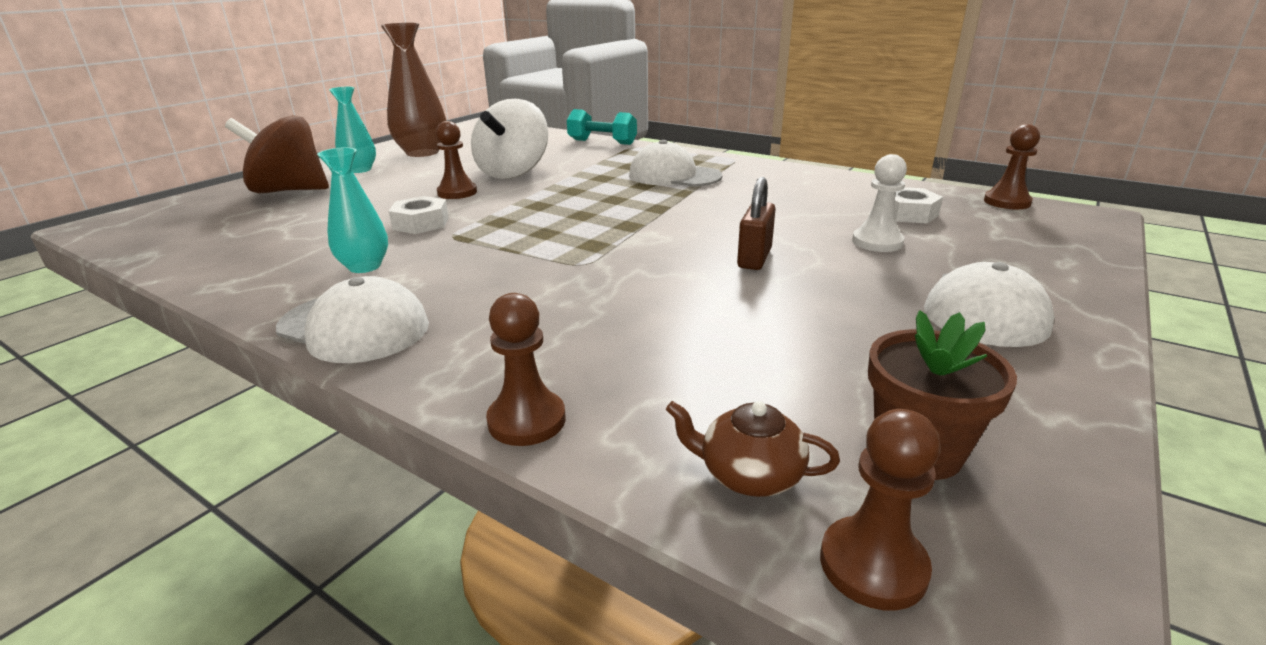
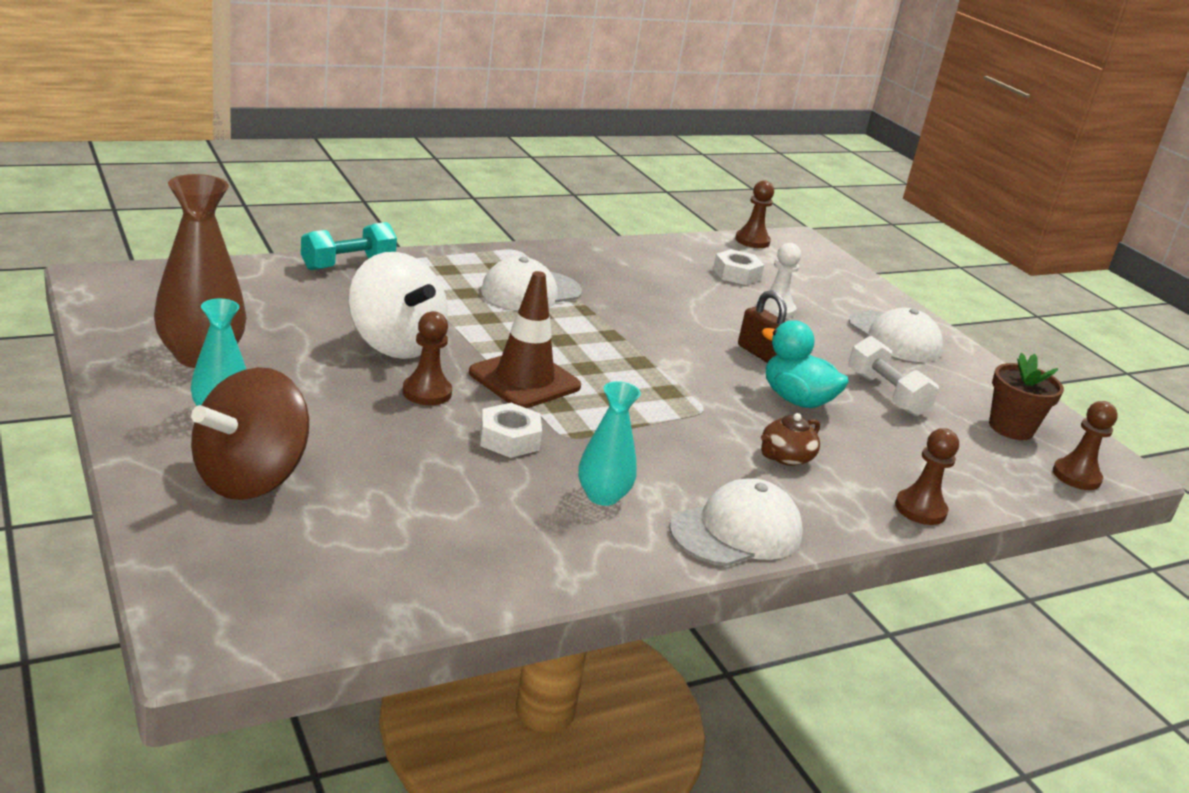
camera: 65 degrees left, 0 degrees up
brown teapot [666,401,840,497] -> brown teapot moved to [761,413,820,466]
none -> brown traffic cone [469,271,581,408]
none -> turquoise duck [762,320,849,408]
none -> white dumbbell [849,336,939,416]

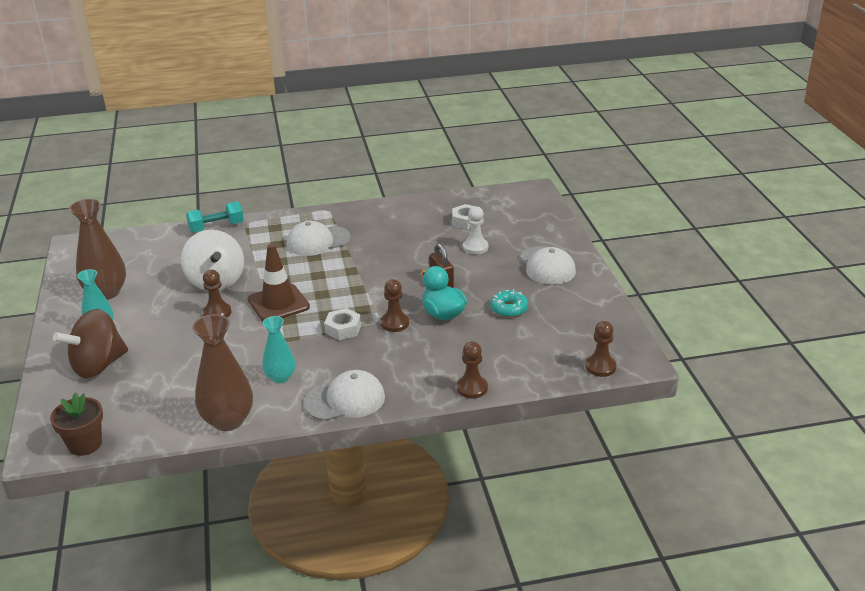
camera: 20 degrees right, 5 degrees up
white nut [480,403,542,458] -> white nut moved to [324,308,361,340]
brown pawn [735,180,774,248] -> brown pawn moved to [381,279,409,332]
brown teapot [761,413,820,466] -> none
white dumbbell [849,336,939,416] -> turquoise donut [490,289,528,317]
brown flower pot [989,353,1064,440] -> brown flower pot moved to [50,392,103,456]
none -> brown vase [192,314,253,431]

